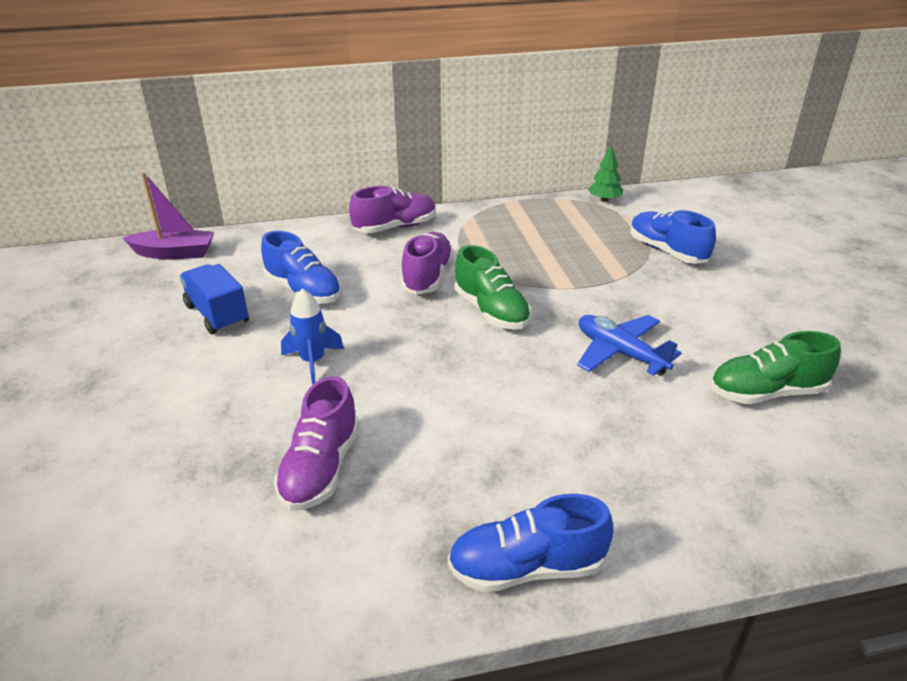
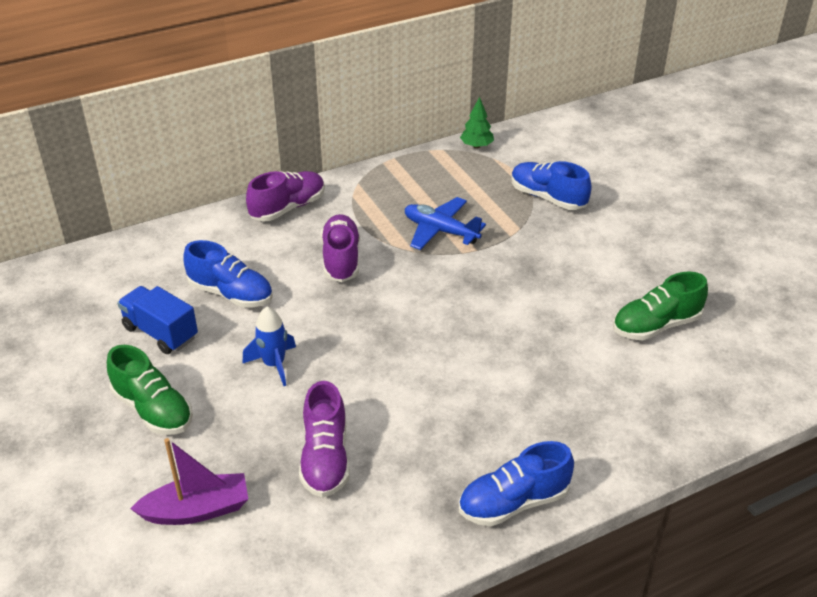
camera: 15 degrees left, 5 degrees up
purple boat [123,172,214,259] -> purple boat moved to [130,438,248,525]
green shoe [454,245,531,330] -> green shoe moved to [107,345,193,435]
blue plane [577,315,681,376] -> blue plane moved to [405,197,486,250]

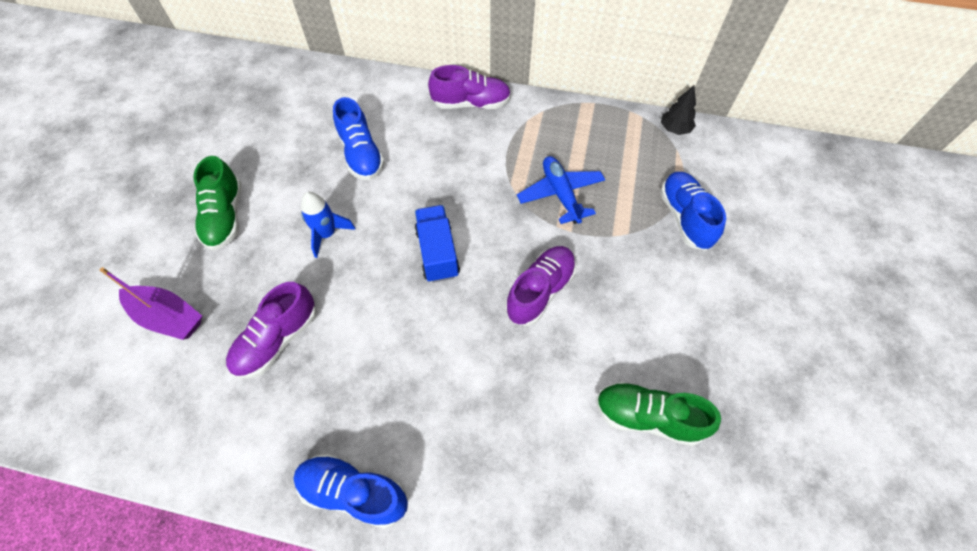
camera: 40 degrees right, 20 degrees up
blue truck [117,286,198,354] -> blue truck moved to [415,205,460,283]
purple shoe [321,214,360,282] -> purple shoe moved to [506,246,576,326]
green tree [460,97,494,148] -> black tree [661,85,696,135]

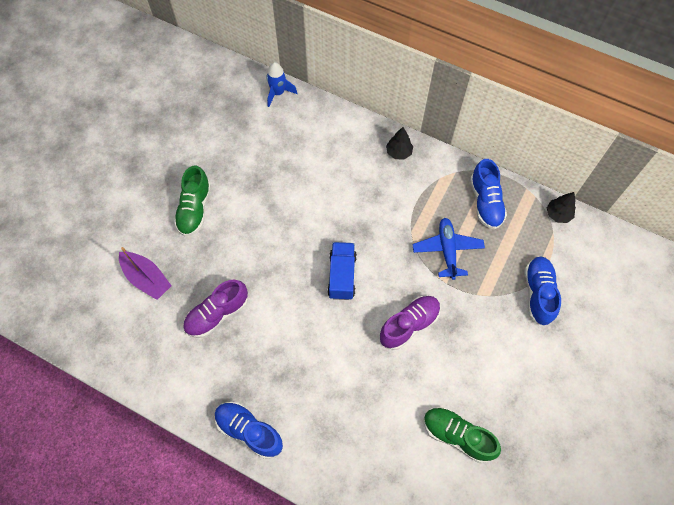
camera: 15 degrees right, 5 degrees up
blue rocket [301,192,356,258] -> blue rocket moved to [267,62,297,107]
blue shoe [333,97,385,180] -> blue shoe moved to [470,159,507,229]
purple shoe [428,65,511,109] -> black tree [386,127,413,160]

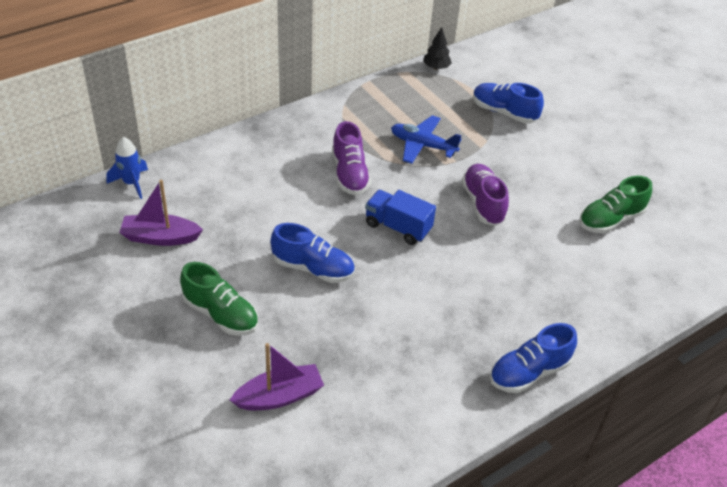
camera: 65 degrees left, 20 degrees down
purple shoe [183,279,248,338] -> purple shoe moved to [332,121,371,195]
black tree [386,127,413,160] -> none
blue shoe [470,159,507,229] -> blue shoe moved to [270,223,355,283]
none -> purple boat [119,180,203,246]

